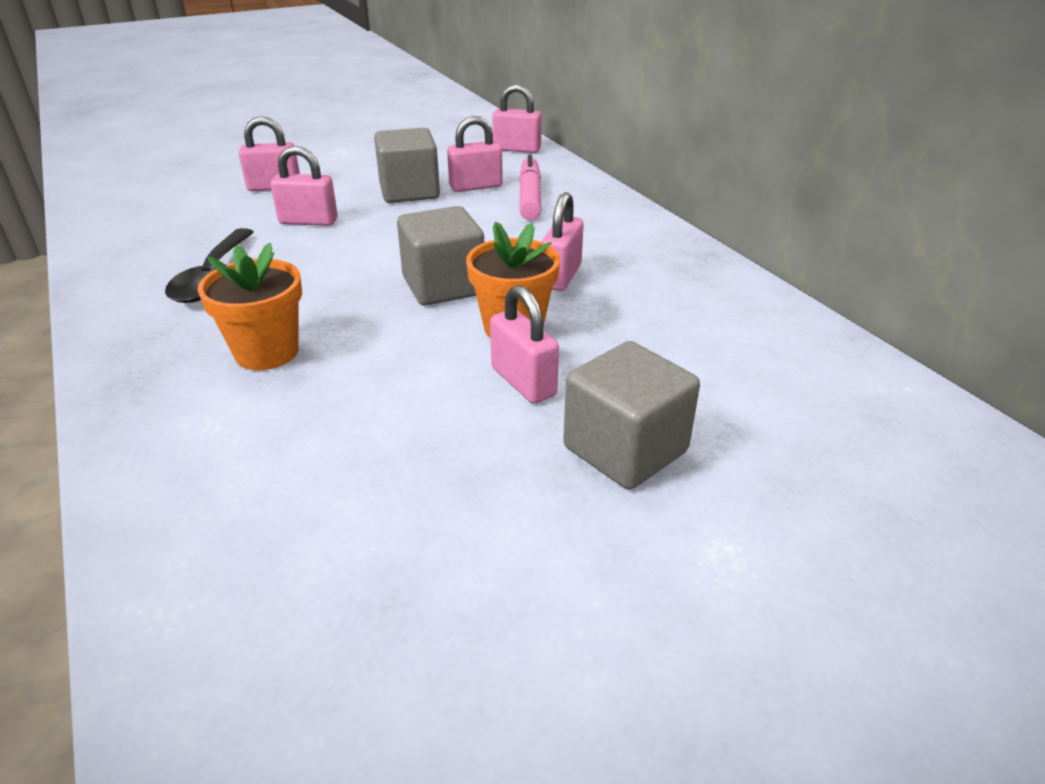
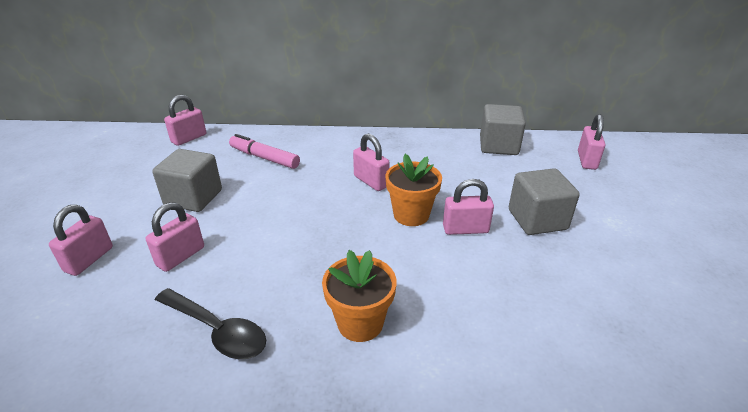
camera: 60 degrees left, 0 degrees up
grey cube [397,206,484,306] -> grey cube moved to [480,104,526,155]
pink padlock [447,116,503,192] -> pink padlock moved to [578,114,605,170]

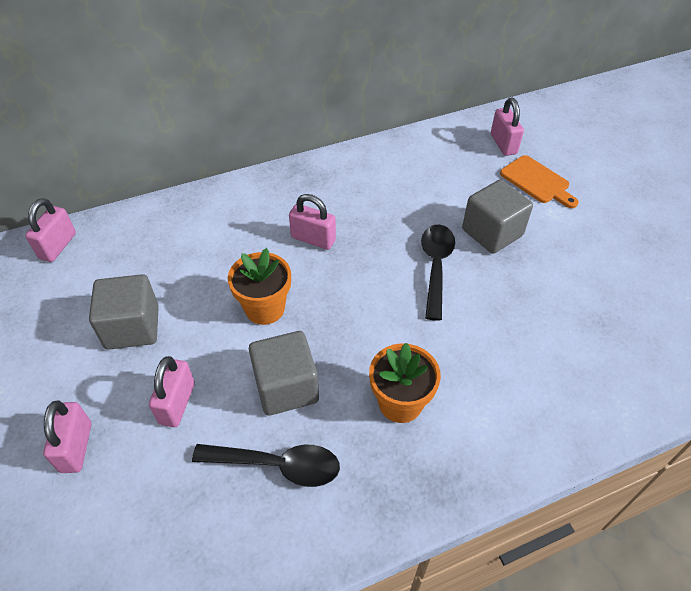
camera: 25 degrees left, 15 degrees up
pink marker [229,134,300,169] -> none
orange flower pot [386,154,442,226] -> orange flower pot moved to [228,248,291,325]
pink padlock [443,179,494,235] -> black spoon [421,225,455,321]
grey cube [480,104,526,155] -> grey cube moved to [249,331,319,416]
none -> orange cutting board [500,155,579,208]

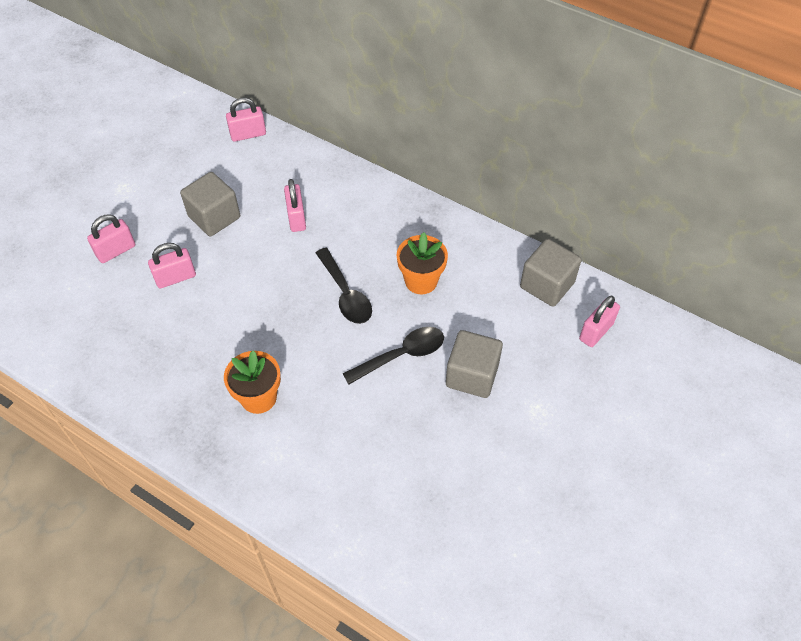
camera: 55 degrees right, 5 degrees up
black spoon [192,444,340,487] -> black spoon moved to [316,248,372,324]
orange flower pot [228,248,291,325] -> orange flower pot moved to [397,232,448,294]
grey cube [249,331,319,416] -> grey cube moved to [520,239,582,307]
pink padlock [289,194,336,250] -> pink padlock moved to [284,179,306,232]
orange cutting board [500,155,579,208] -> none

